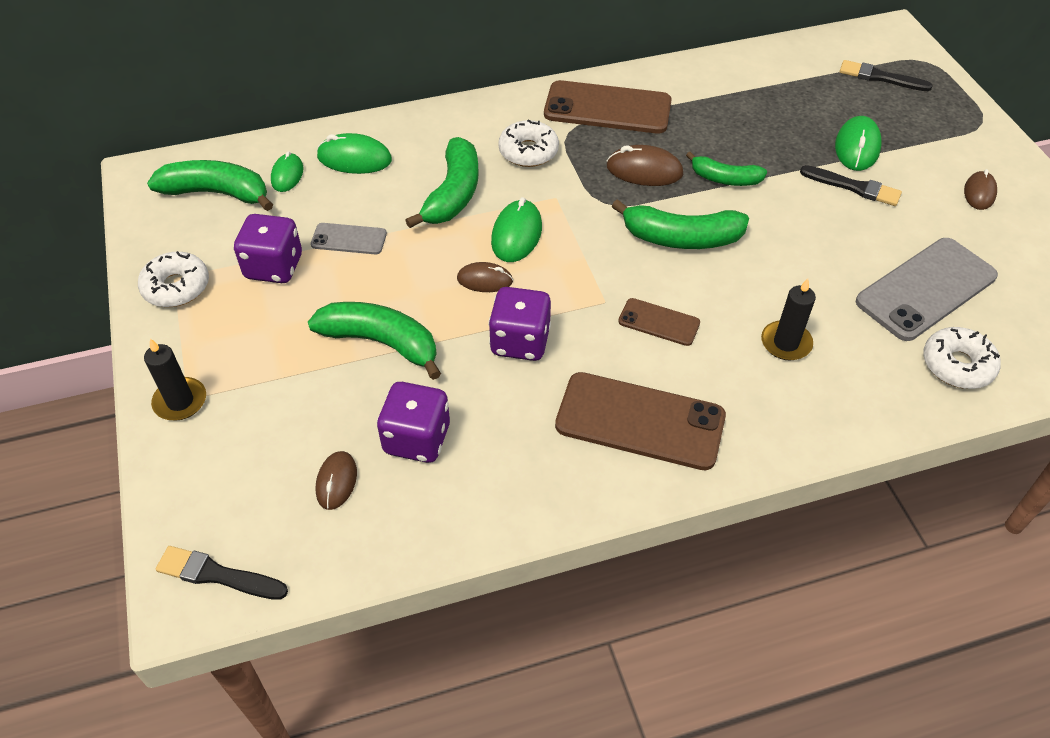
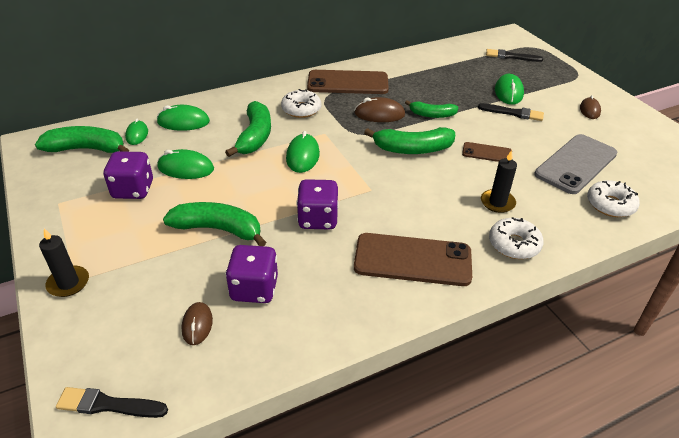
camera: 10 degrees left, 10 degrees down
white donut [138,251,209,307] -> white donut moved to [489,217,544,259]
grey phone [311,223,387,254] -> green mouse [157,149,214,179]
brown mouse [457,262,513,292] -> none
brown phone [618,298,700,346] -> brown phone moved to [462,142,511,162]

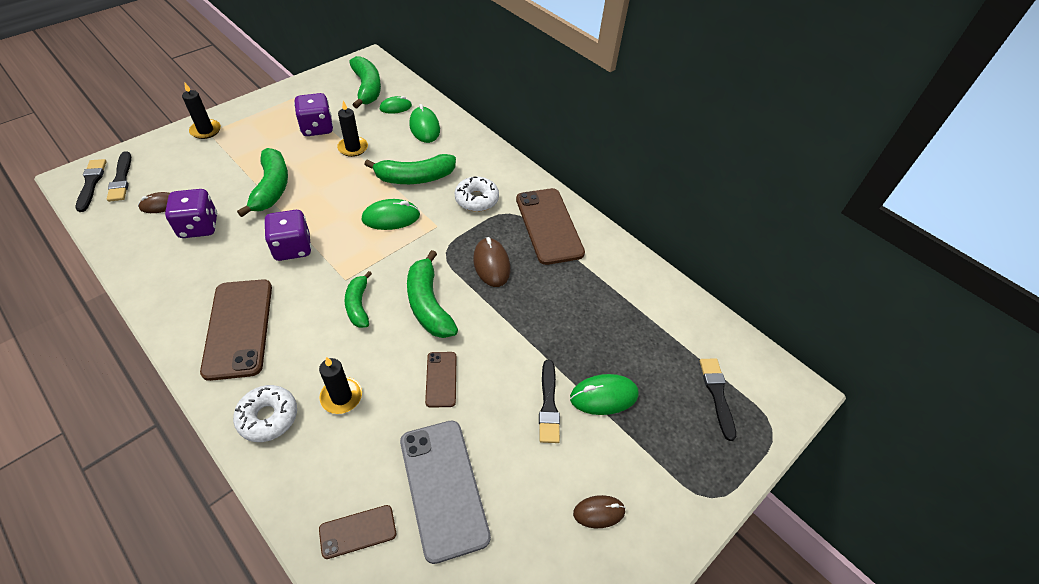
camera: 70 degrees right, 10 degrees up
green mouse [157,149,214,179] -> black candle [337,101,368,157]
green banana [405,100,459,118] -> green banana moved to [345,271,372,328]
grey phone [534,134,618,194] -> grey phone turned 45 degrees clockwise [400,420,491,564]
white donut [587,180,640,217] -> brown phone [319,505,396,559]
none -> black brush [107,151,131,202]

